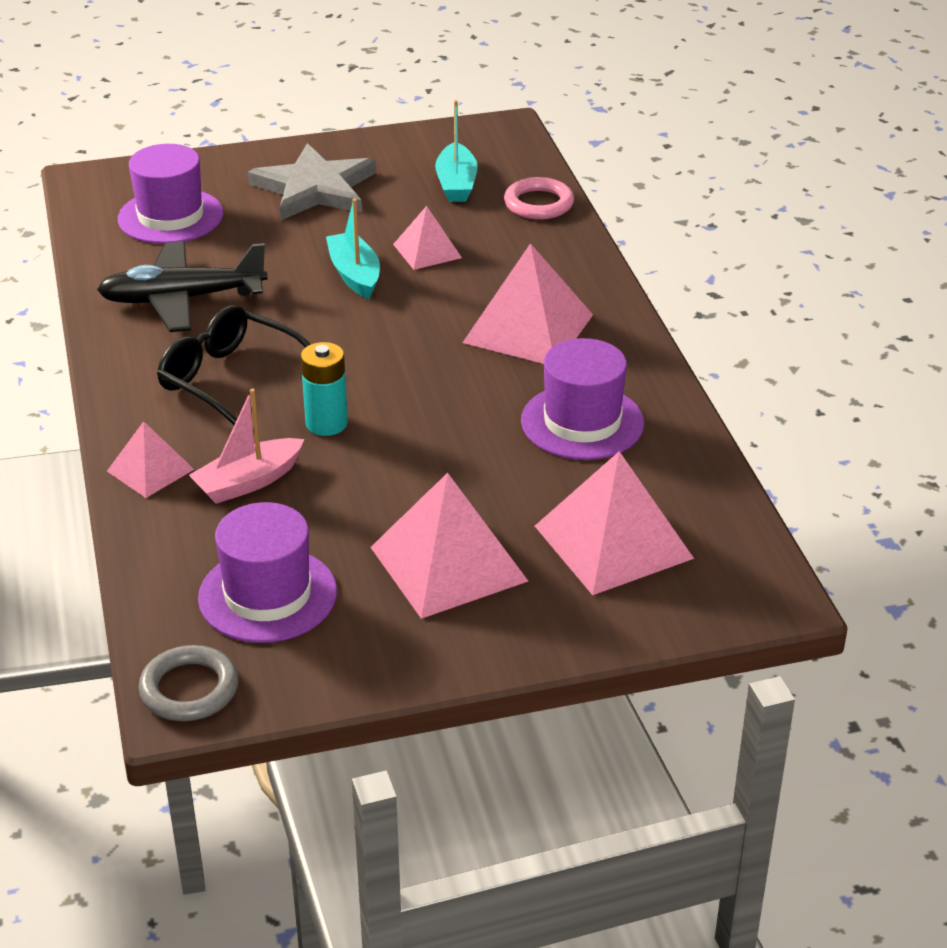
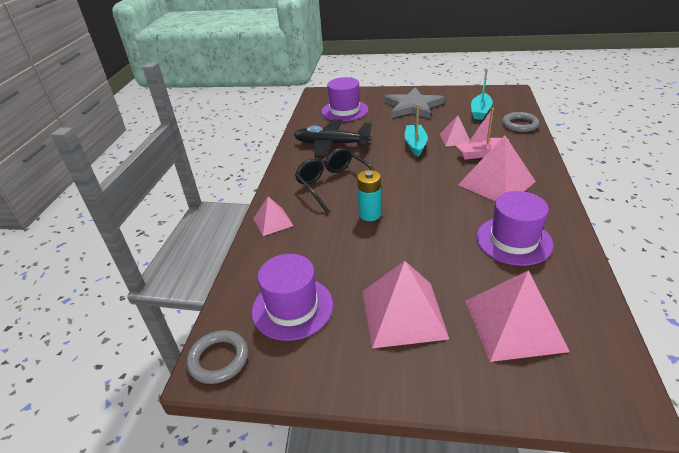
camera: 25 degrees right, 0 degrees up
pink boat [189,389,304,504] -> pink boat moved to [455,108,509,160]
pink ring [504,177,574,220] -> grey ring [502,112,539,132]

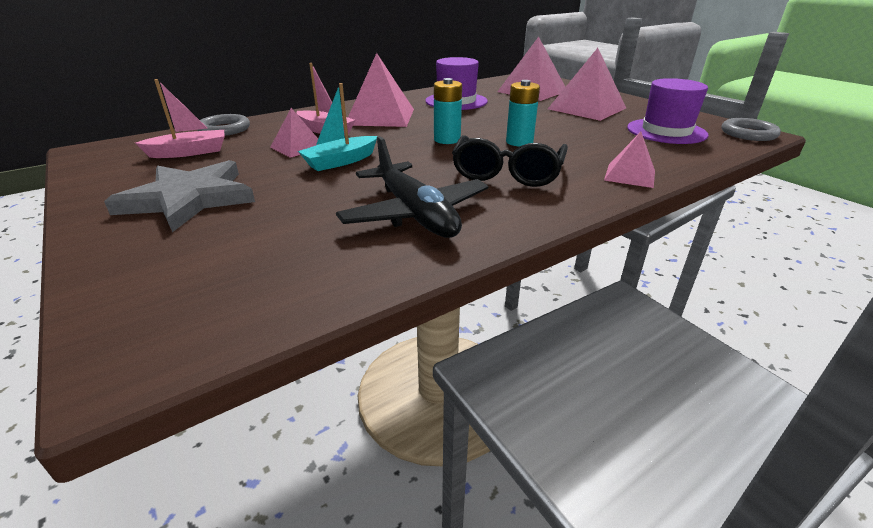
camera: 135 degrees left, 5 degrees down
purple hat [321,77,368,121] -> none
turquoise boat [471,69,493,120] -> pink boat [135,79,225,158]
none -> turquoise battery [434,78,462,144]

